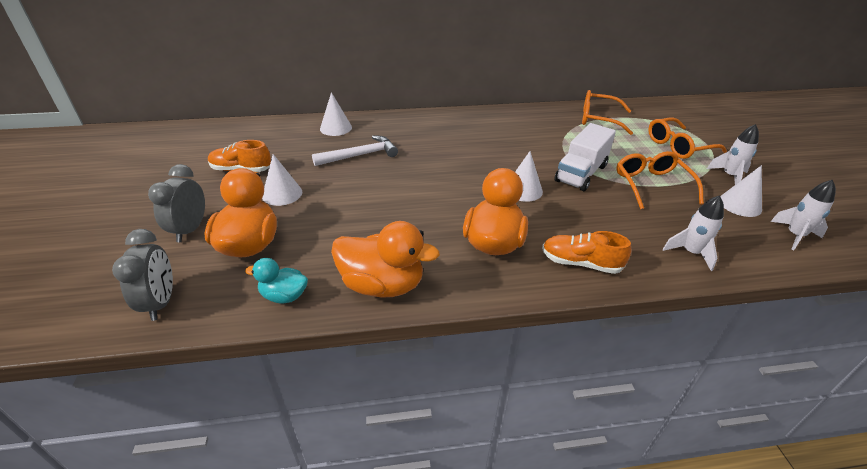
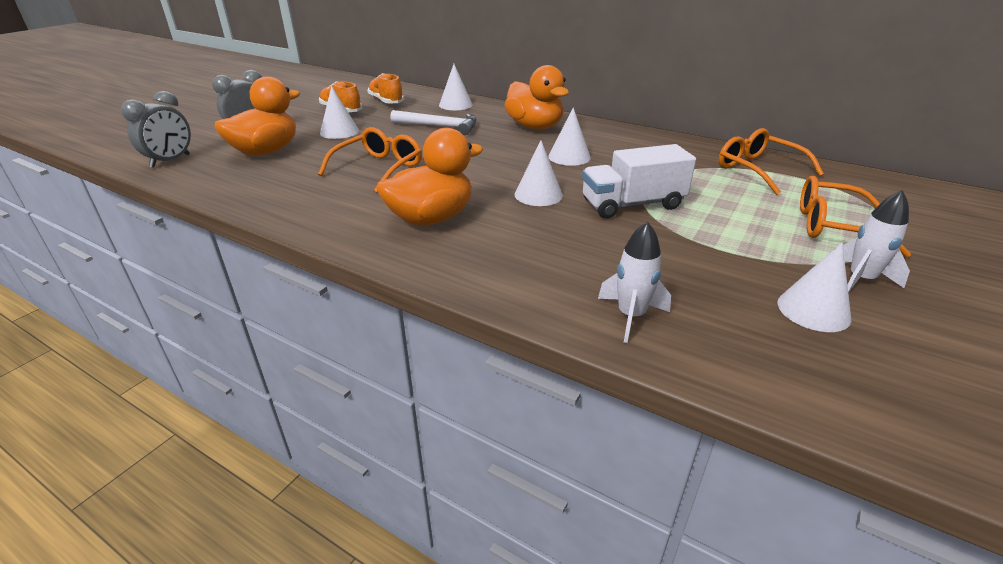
camera: 40 degrees right, 5 degrees down
turquoise duck [245,258,308,304] -> none
orange duck [331,221,440,298] -> orange duck moved to [505,65,569,130]
orange shoe [542,231,631,274] -> orange shoe moved to [367,73,404,104]
orange glasses [616,151,704,209] -> orange glasses moved to [318,127,422,193]
white rocket [770,180,836,250] -> none
none -> white cone [548,107,591,166]

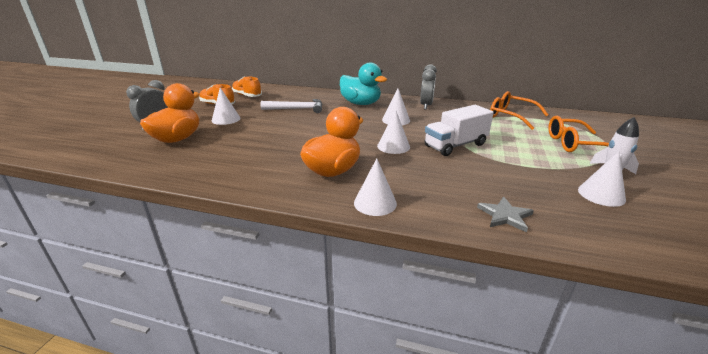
camera: 15 degrees left, 5 degrees down
grey clock [121,91,191,168] -> grey clock moved to [420,64,437,109]
orange glasses [318,127,422,193] -> none
white cone [439,64,473,110] -> white cone moved to [354,158,397,216]
orange duck [505,65,569,130] -> turquoise duck [340,63,387,105]
white rocket [598,222,671,343] -> grey star [477,197,534,232]

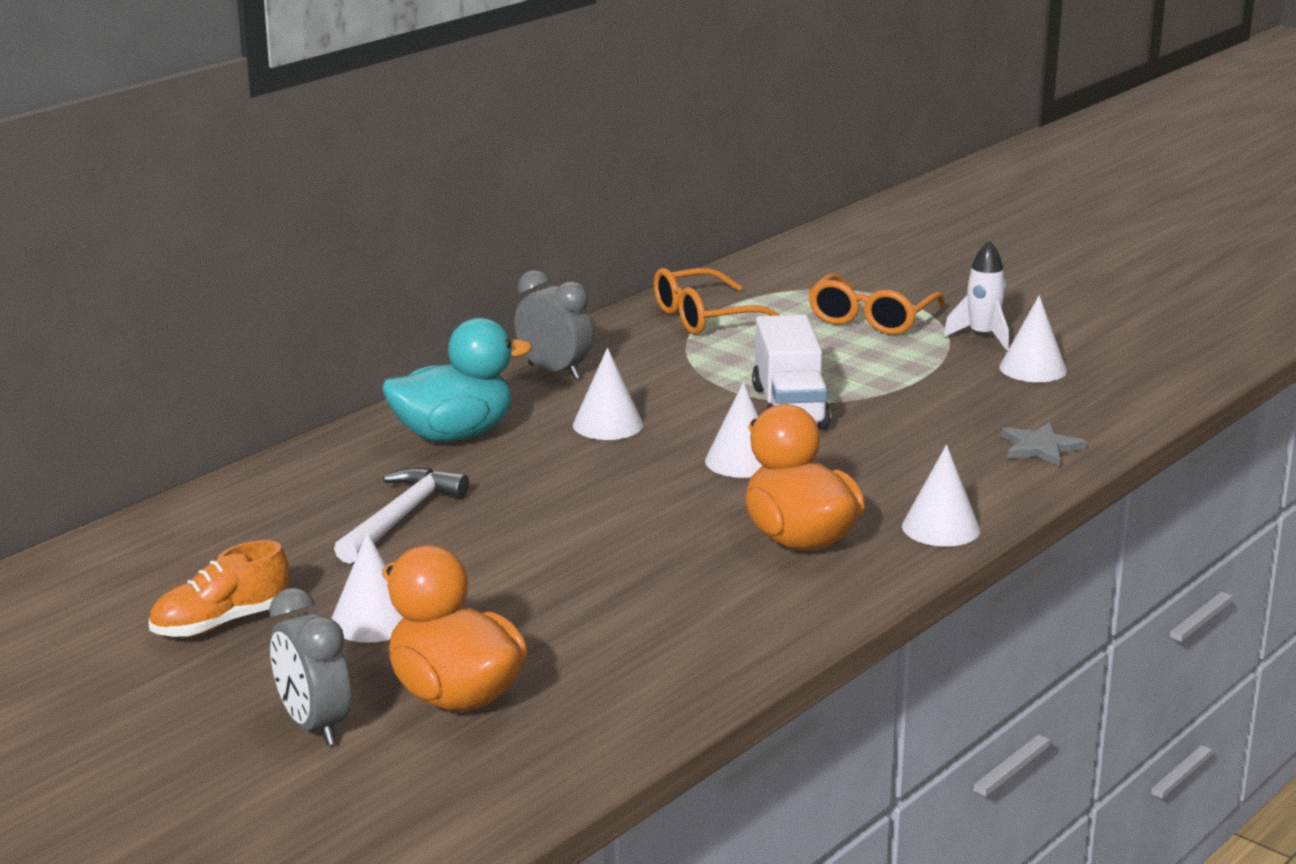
camera: 65 degrees left, 5 degrees down
orange shoe [232,77,262,97] -> none

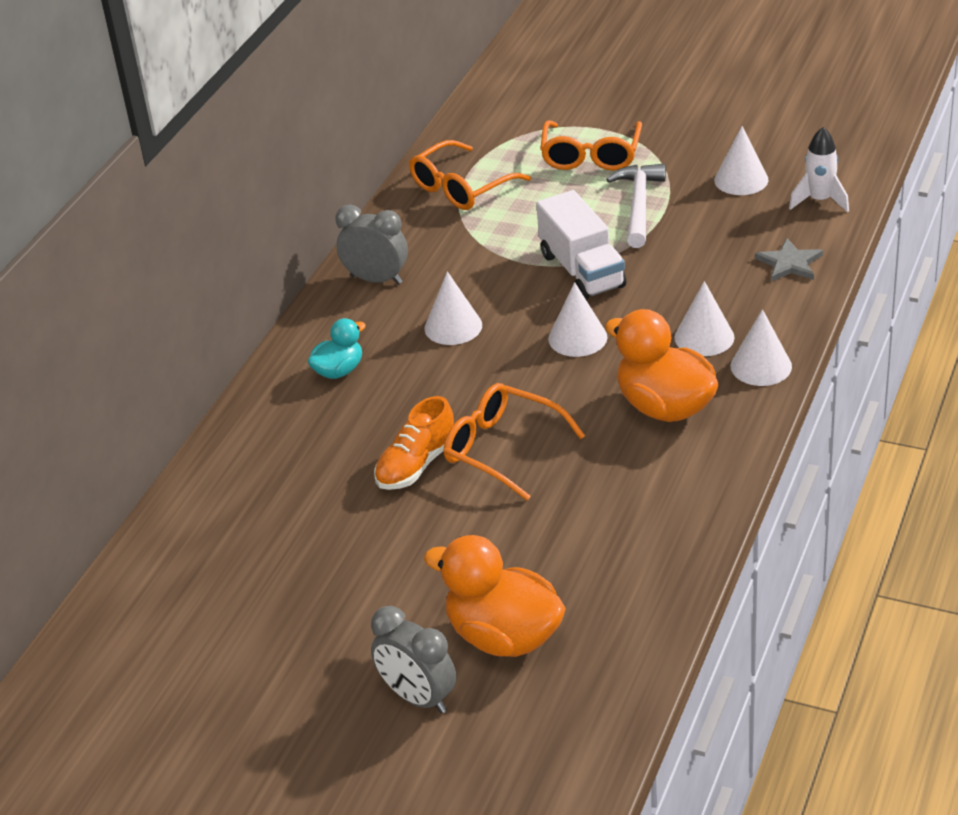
camera: 15 degrees left, 15 degrees up
orange shoe [149,540,290,637] -> orange shoe moved to [374,396,454,490]
white cone [331,532,404,643] -> white cone moved to [674,281,735,356]
white hammer [334,468,469,564] -> white hammer moved to [606,164,666,248]
turquoise duck [382,318,532,442] -> turquoise duck [308,318,366,379], size x0.55
white rocket [943,240,1009,350] -> white rocket moved to [789,127,849,212]
none -> orange glasses [444,383,585,501]

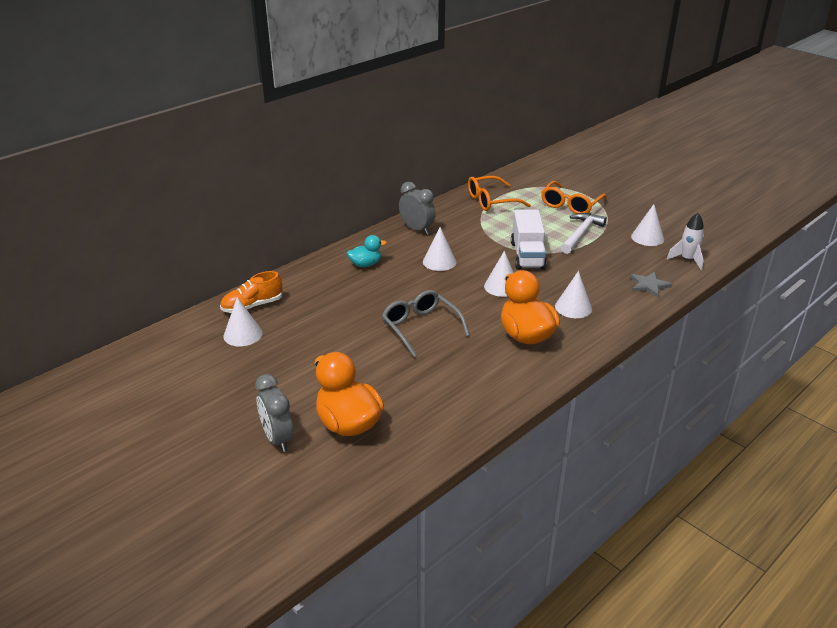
camera: 20 degrees right, 5 degrees down
orange shoe [374,396,454,490] -> orange shoe moved to [220,271,283,313]
orange glasses [444,383,585,501] -> grey glasses [382,290,470,358]
white cone [731,309,792,386] -> white cone moved to [223,297,263,346]

